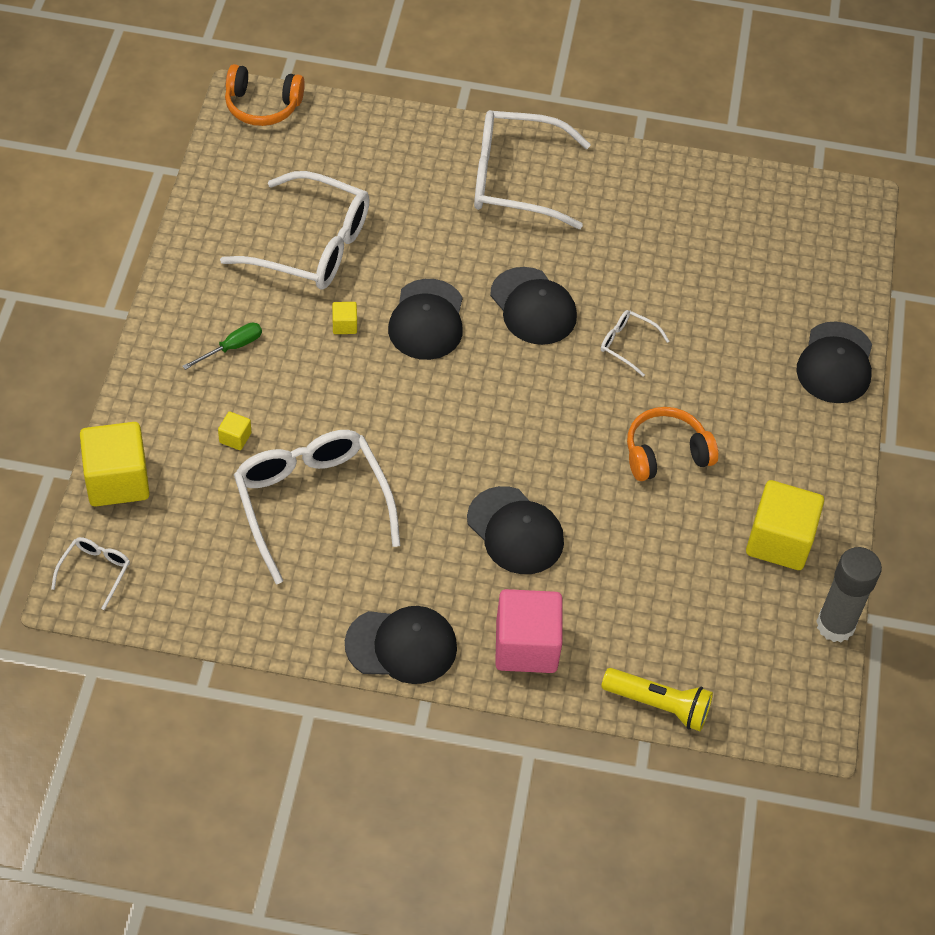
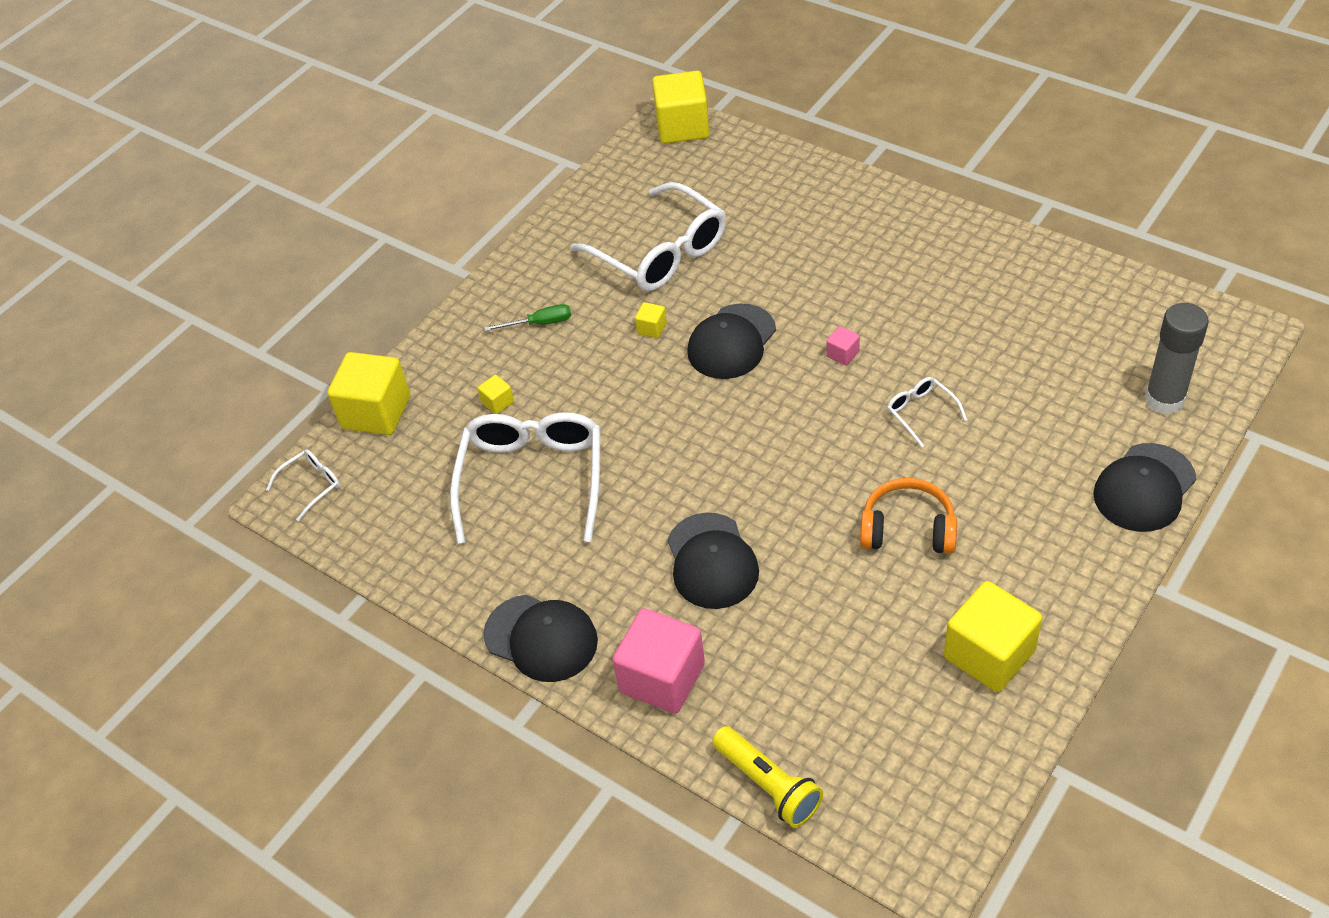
camera: 35 degrees right, 5 degrees down
orange headphones [225,64,305,126] -> yellow cube [652,71,709,144]
white glasses [474,110,591,229] -> none
black cap [490,267,577,345] -> pink cube [826,326,860,365]
grey glue stick [816,547,882,642] -> grey glue stick moved to [1144,303,1209,414]

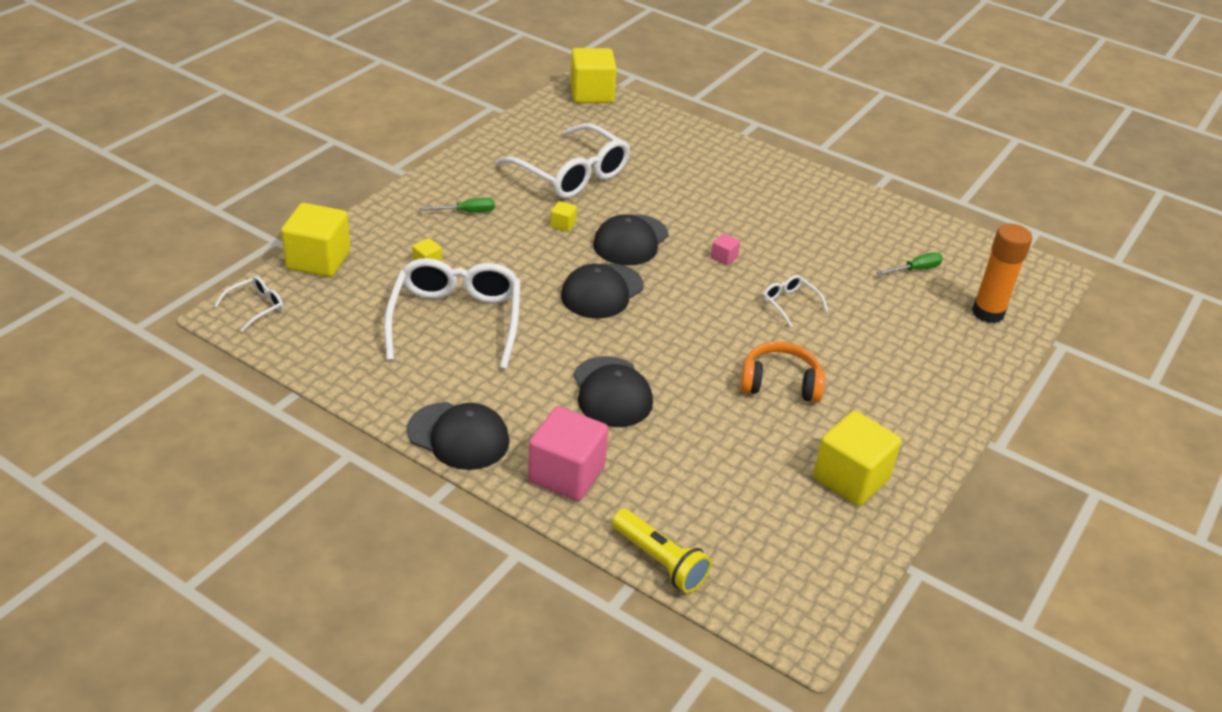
camera: 10 degrees left, 10 degrees down
black cap [1093,443,1196,532] -> black cap moved to [561,263,644,319]
grey glue stick [1144,303,1209,414] -> orange glue stick [972,224,1032,323]
none -> green screwdriver [876,252,943,275]

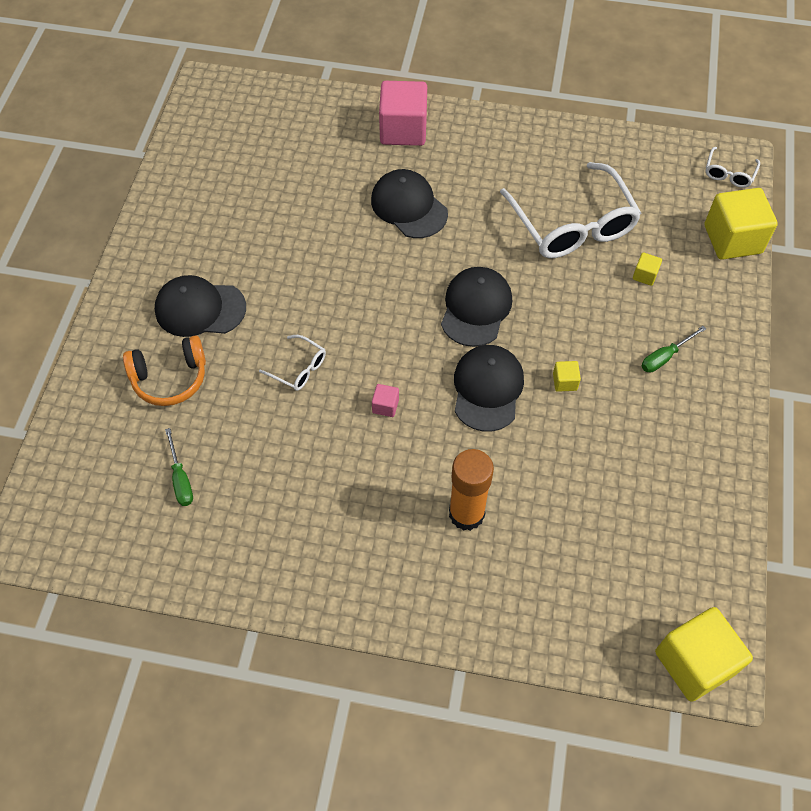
camera: 160 degrees right, 20 degrees up
black cap [407,402,510,470] -> black cap moved to [155,275,246,337]
white glasses [495,123,630,198] -> none
yellow flashlight [612,509,712,593] -> none
orange headphones [740,341,825,403] -> orange headphones moved to [123,335,206,406]
yellow cube [813,411,902,506] -> none
green screwdriver [876,252,943,275] -> green screwdriver turned 60 degrees counterclockwise [165,428,193,506]
orange glue stick [972,224,1032,323] -> orange glue stick moved to [449,449,494,531]

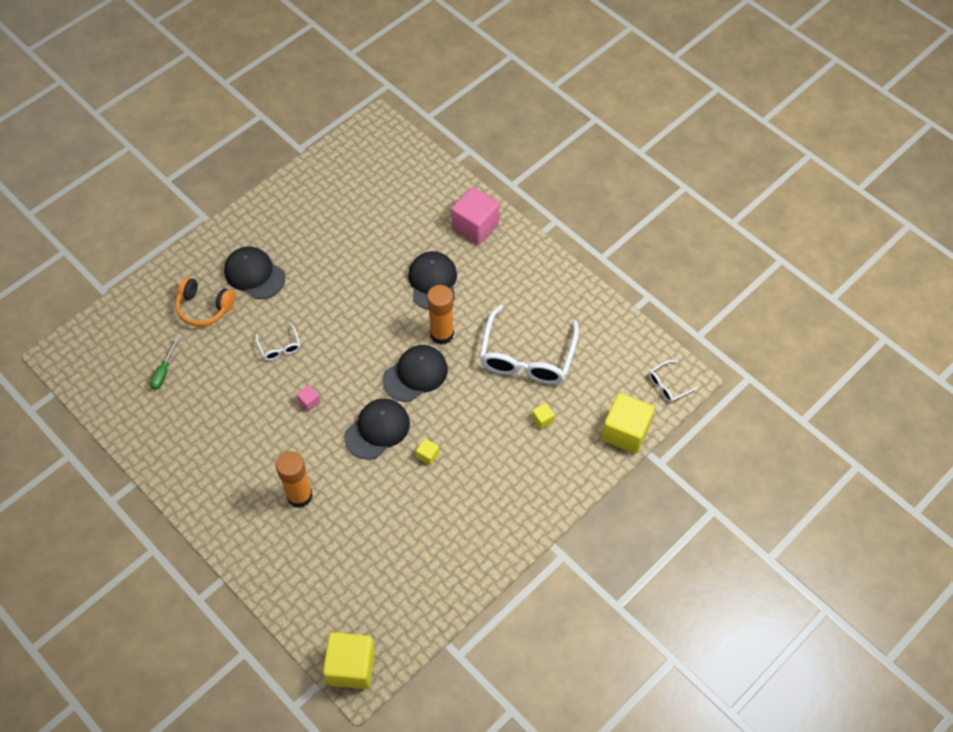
camera: 35 degrees right, 0 degrees up
green screwdriver [641,326,706,373] -> none
none -> orange glue stick [427,285,454,345]

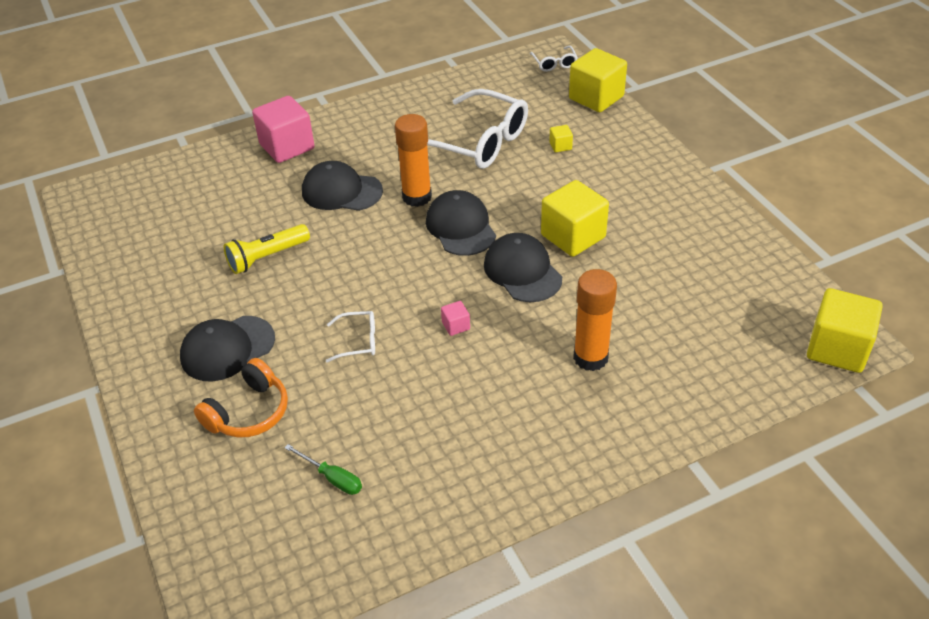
camera: 70 degrees left, 15 degrees down
yellow cube [416,439,439,465] -> yellow cube [541,180,609,257], size x2.32
none -> yellow flashlight [224,224,310,274]

